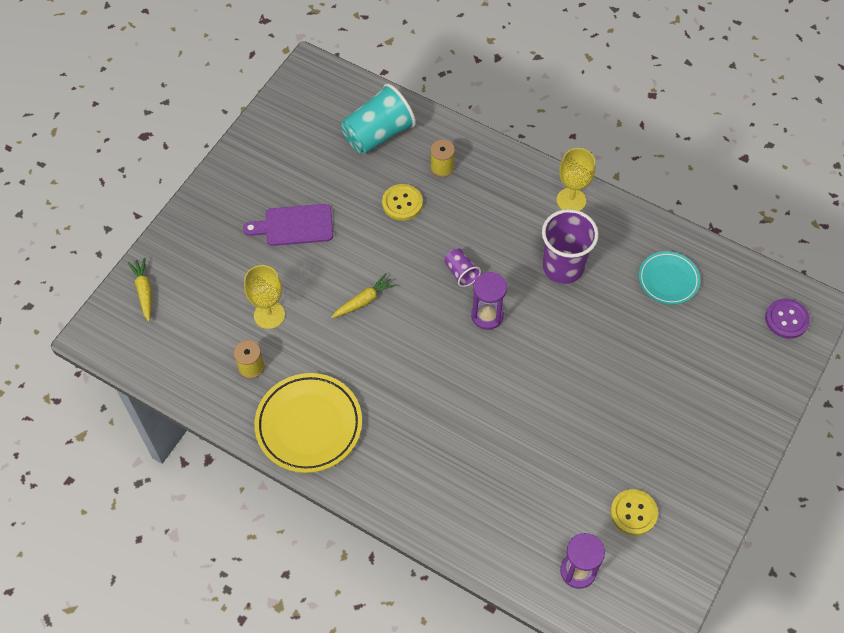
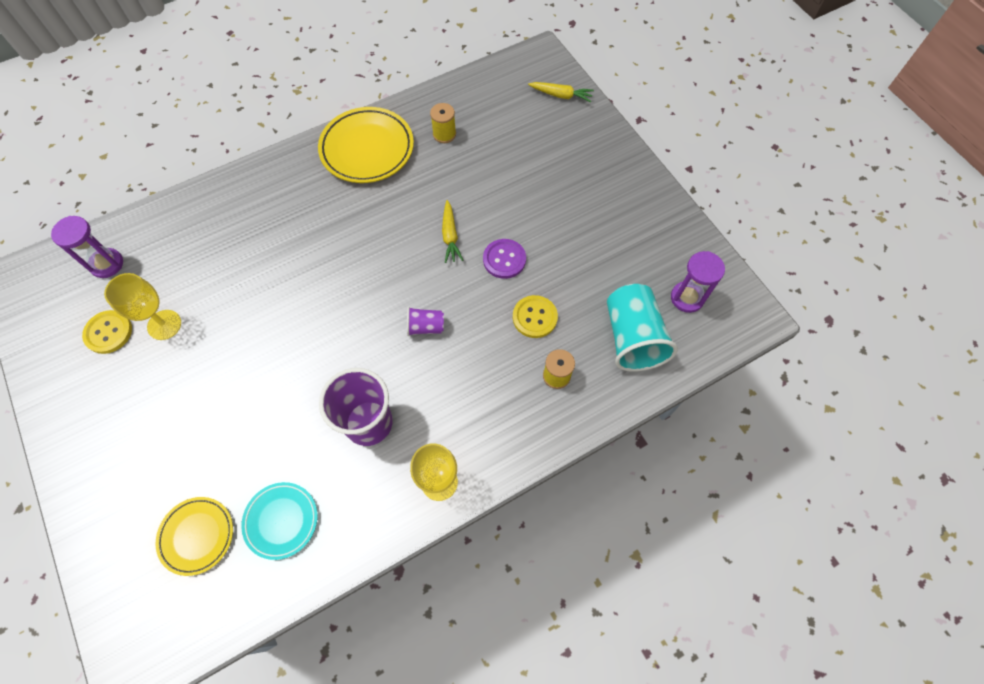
camera: 120 degrees right, 5 degrees up
purple cutting board [243,204,333,246] -> none
yellow goblet [244,265,285,329] -> yellow goblet moved to [104,273,181,340]
purple hourglass [471,272,507,330] -> purple hourglass moved to [671,251,725,313]
purple button [765,298,810,339] -> purple button moved to [483,239,526,279]
none -> yellow plate [156,497,233,576]

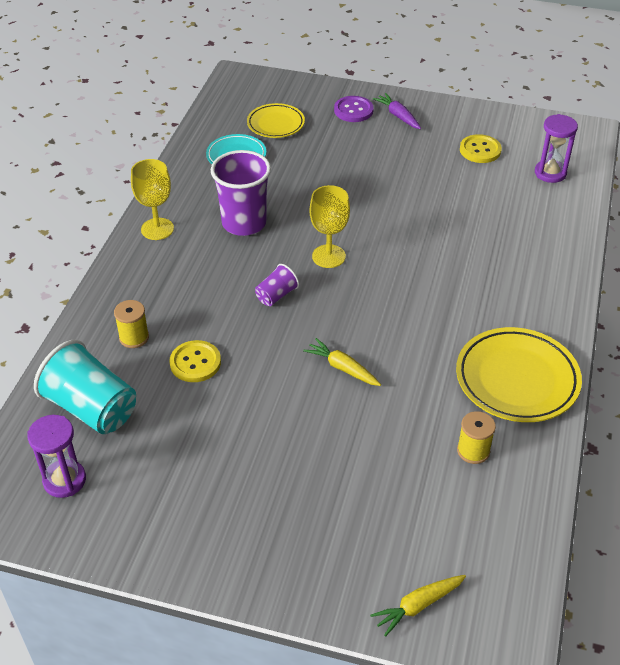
camera: 135 degrees right, 20 degrees down
yellow goblet [104,273,181,340] -> yellow goblet moved to [310,185,350,268]
purple button [483,239,526,279] -> purple button moved to [334,96,374,122]
none -> purple carrot [373,93,421,129]

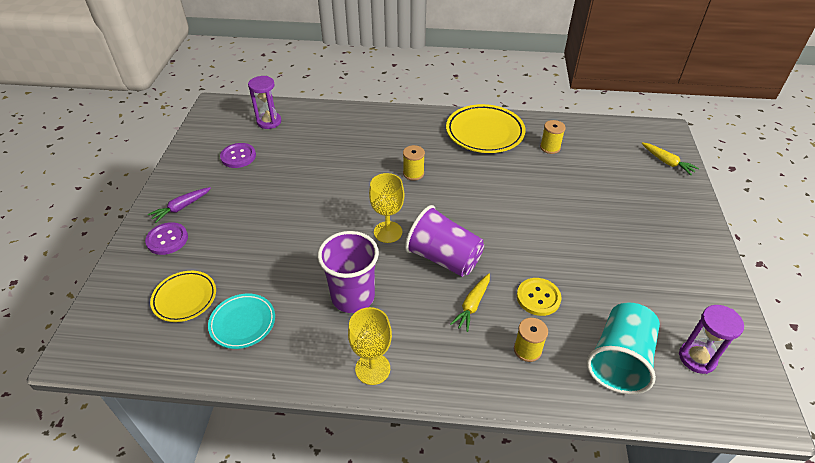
camera: 100 degrees left, 0 degrees up
purple cup [255,264,299,306] -> purple cup [405,205,484,277], size x2.02
yellow carrot [303,338,381,386] -> yellow carrot moved to [450,274,490,332]
yellow button [460,134,502,163] -> purple button [220,143,256,168]
none -> yellow spool [403,145,425,181]

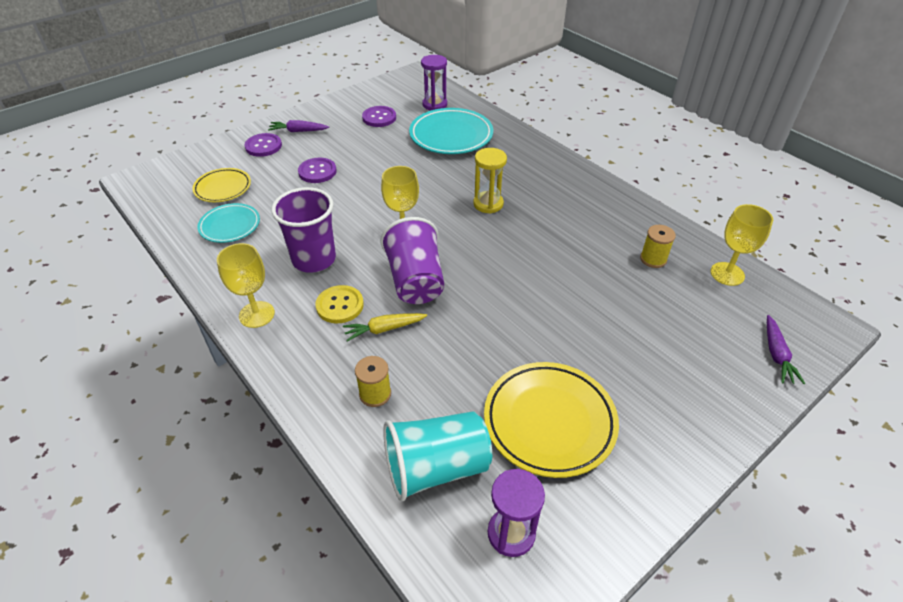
camera: 45 degrees right, 0 degrees up
yellow spool [403,145,425,181] -> yellow hourglass [473,148,507,214]
yellow plate [446,104,525,153] -> yellow plate moved to [484,362,619,478]
yellow button [517,278,561,316] -> yellow button moved to [315,285,364,323]
yellow carrot [641,142,699,175] -> purple carrot [767,315,805,384]
none -> purple button [298,158,337,183]
none -> turquoise plate [409,108,493,154]
none -> yellow goblet [711,204,773,286]

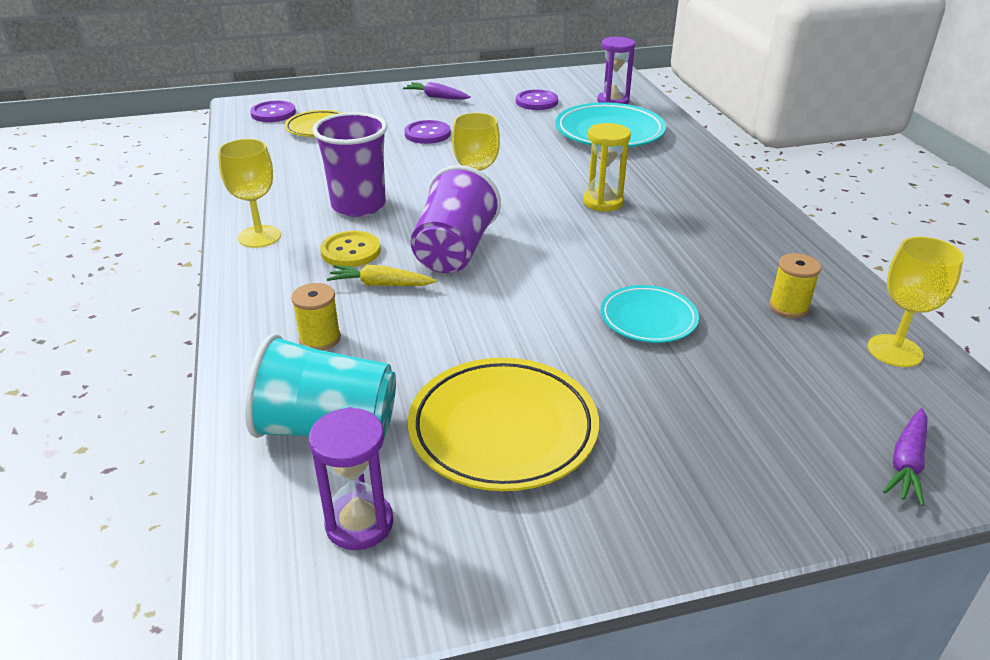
camera: 25 degrees right, 10 degrees down
turquoise plate [197,203,260,243] -> turquoise plate moved to [600,285,699,343]
purple button [244,133,282,157] -> purple button moved to [250,101,296,122]

